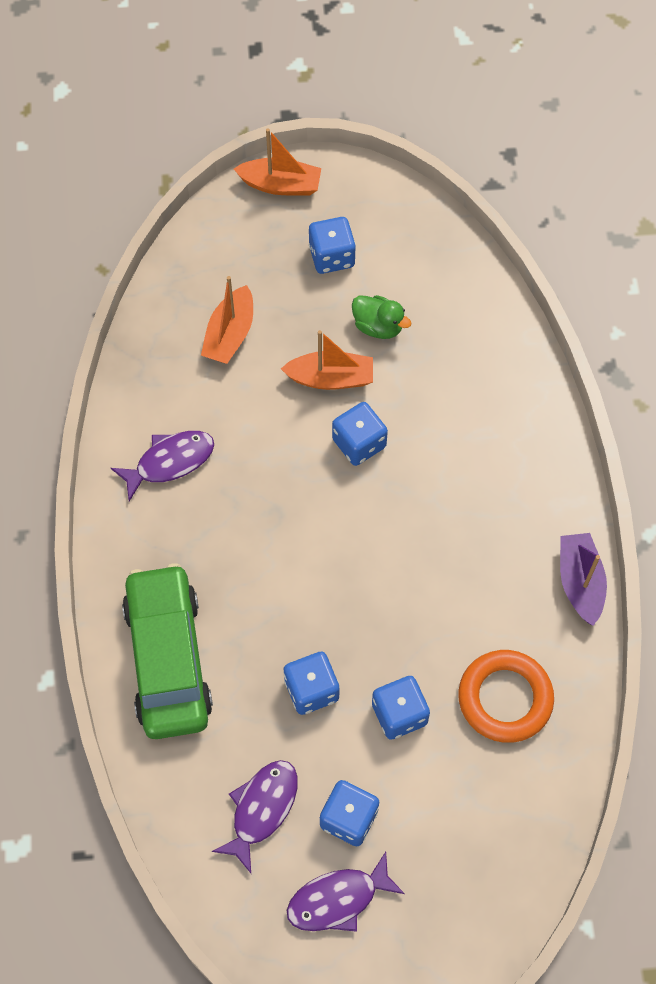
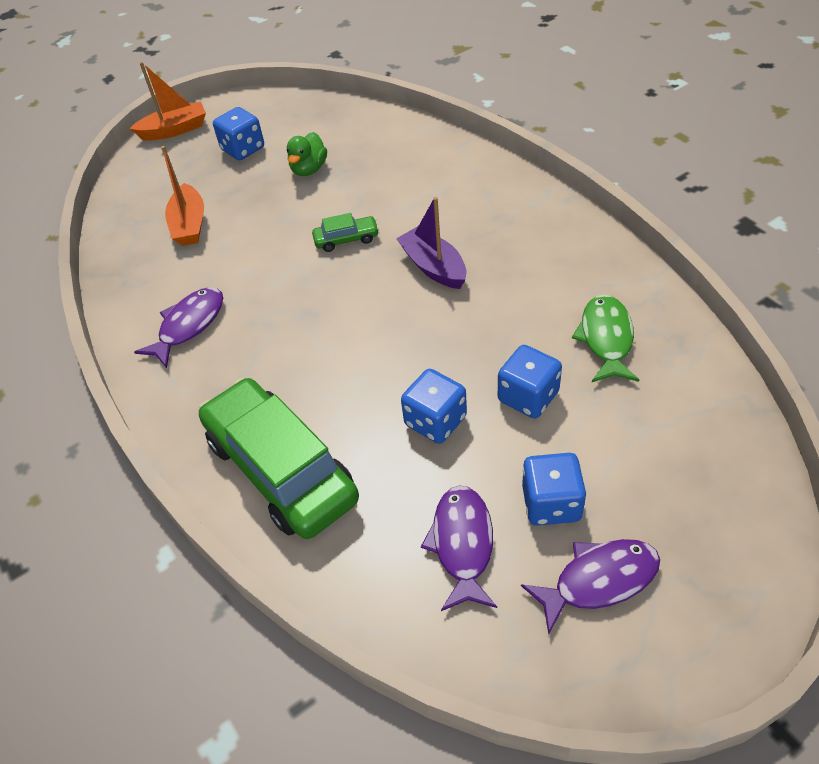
camera: 25 degrees left, 15 degrees down
orange boat [281,330,373,390] -> none
purple fish [287,852,405,932] -> purple fish turned 150 degrees counterclockwise [521,539,660,634]
blue dice [332,402,388,466] -> green car [312,213,379,252]
green duck [352,295,411,339] -> green duck turned 105 degrees clockwise [287,132,327,176]
orange ring [458,650,554,743] -> green fish [572,294,639,382]
purple boat [560,533,607,626] -> purple boat moved to [396,197,467,289]

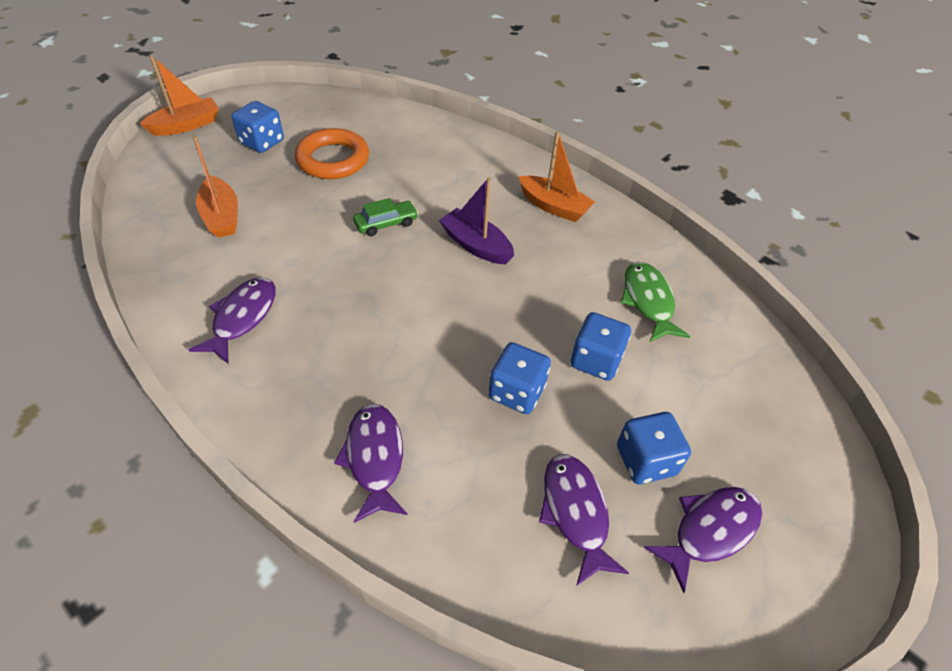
camera: 20 degrees left, 0 degrees up
green car [199,378,359,539] -> purple fish [334,404,407,523]
green duck [287,132,327,176] -> orange ring [295,128,369,179]
none -> orange boat [518,131,595,222]

